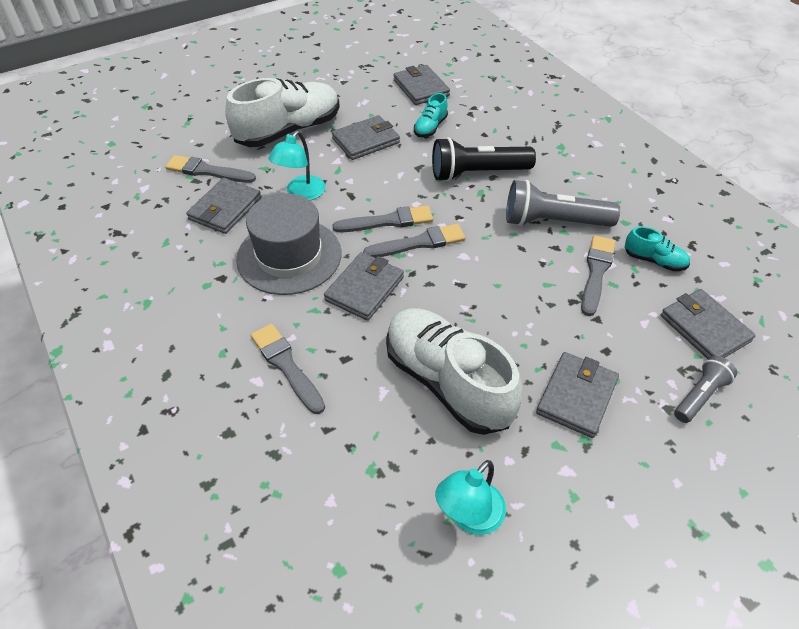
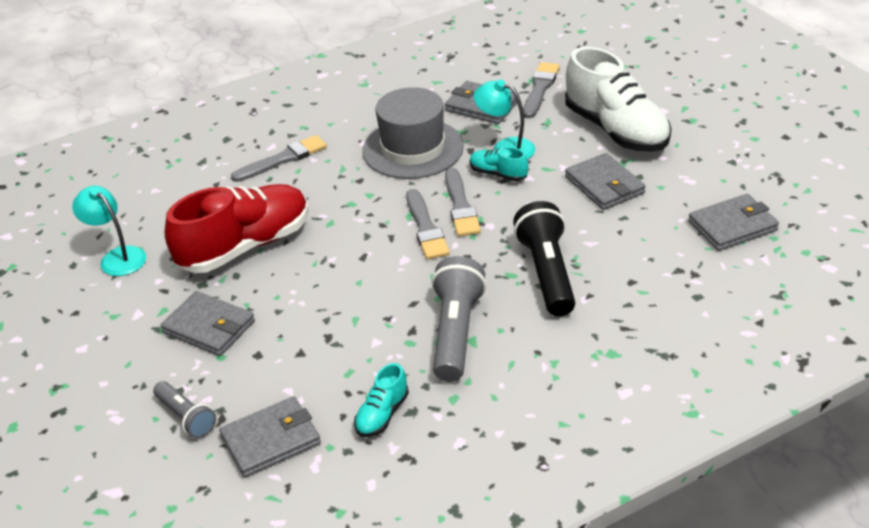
camera: 95 degrees right, 10 degrees down
grey wallet [324,252,404,321] -> none
white shoe [386,308,522,435] -> red shoe [165,184,309,273]
turquoise shoe [414,93,448,137] -> turquoise shoe moved to [470,147,529,181]
grey brush [581,235,615,316] -> none

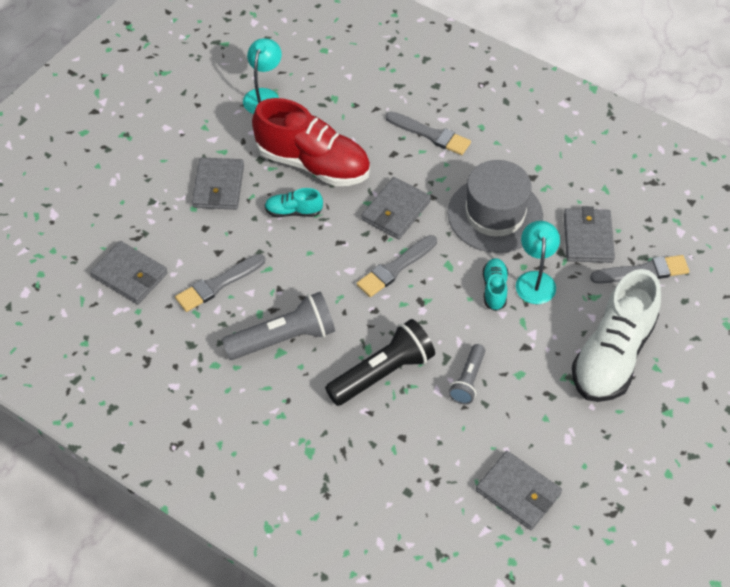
camera: 60 degrees right, 15 degrees up
grey flashlight [153,381,216,438] -> grey flashlight moved to [448,344,485,404]
turquoise shoe [354,363,409,437] -> turquoise shoe moved to [265,188,323,217]
grey brush [445,168,481,237] -> grey brush moved to [175,254,265,312]
grey wallet [565,153,646,210] -> grey wallet moved to [361,177,431,239]

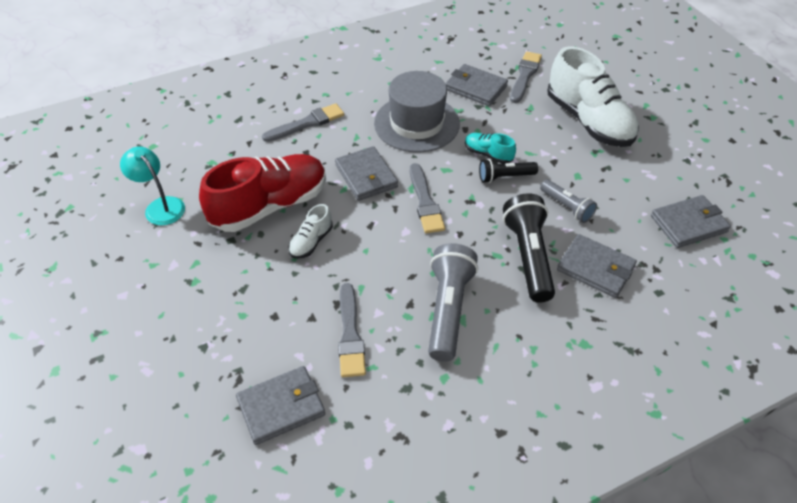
camera: 60 degrees left, 5 degrees down
grey wallet [192,157,244,210] -> grey wallet moved to [557,234,637,298]
turquoise shoe [265,188,323,217] -> white shoe [288,204,333,259]
turquoise lamp [516,221,560,304] -> none
none -> black flashlight [479,159,538,183]

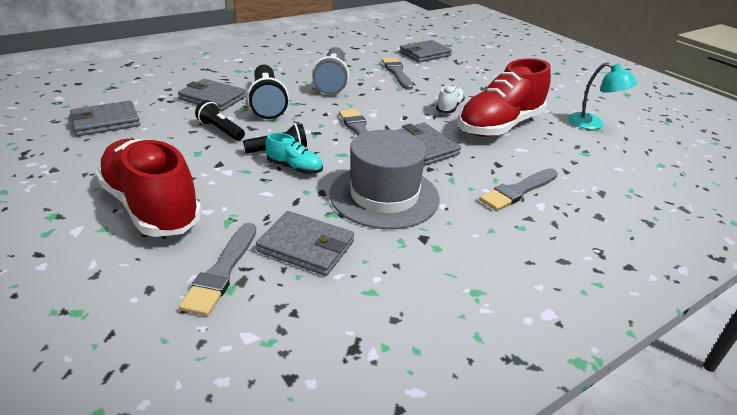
camera: 170 degrees right, 15 degrees down
grey flashlight [540,179,597,223] -> black flashlight [195,100,245,141]
white shoe [547,46,639,147] -> red shoe [95,139,202,237]

